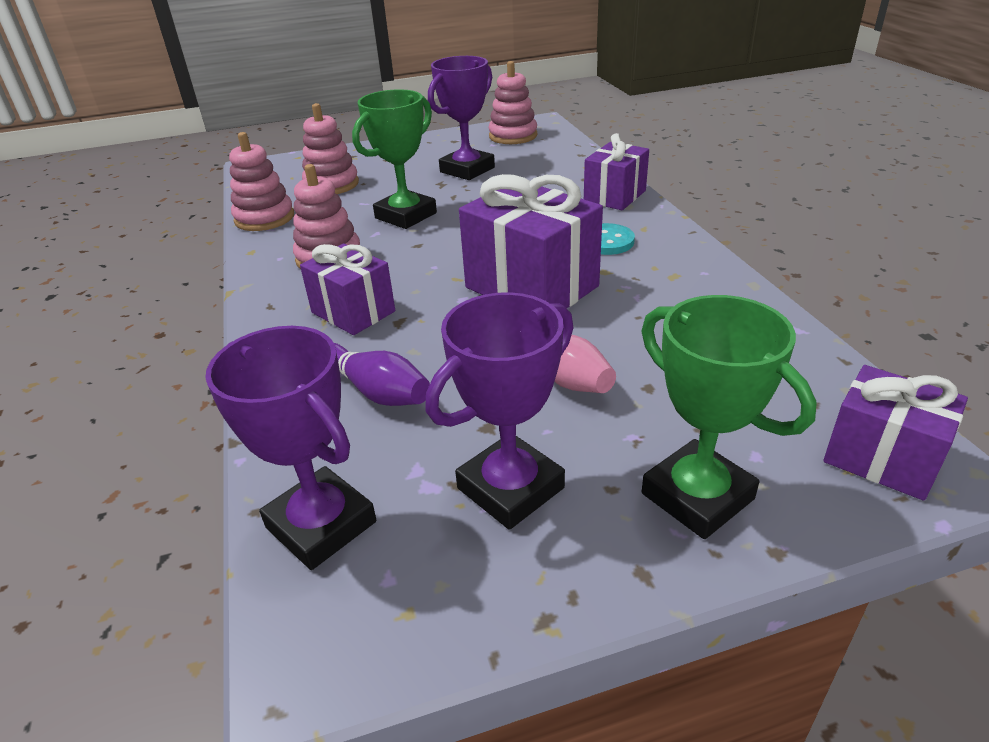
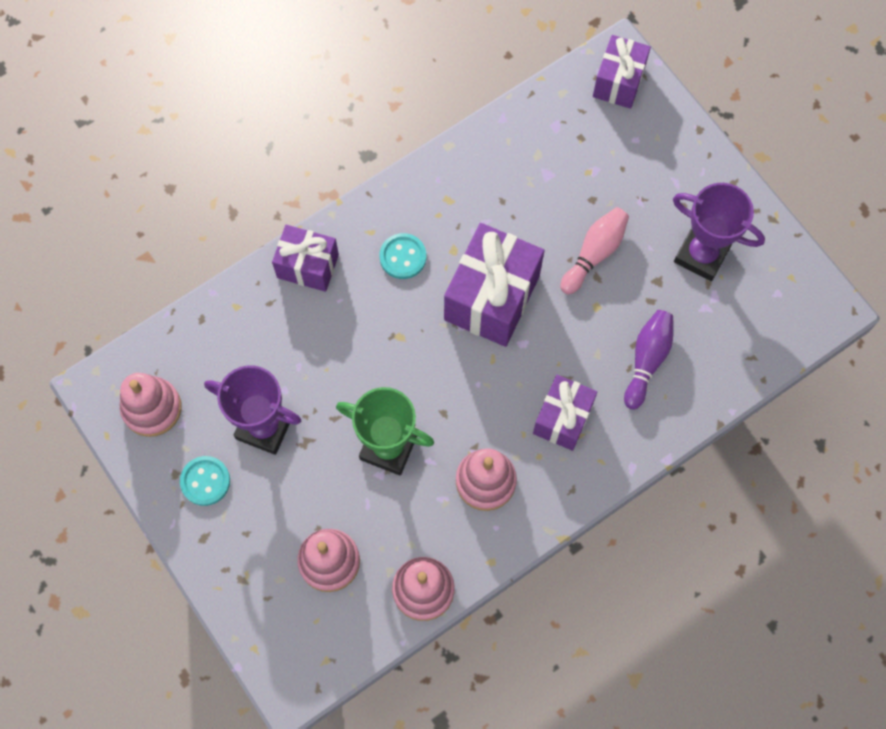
camera: 110 degrees left, 35 degrees up
purple trophy [205,326,376,570] -> none
green trophy [641,295,817,539] -> none
none -> turquoise button [180,456,230,506]

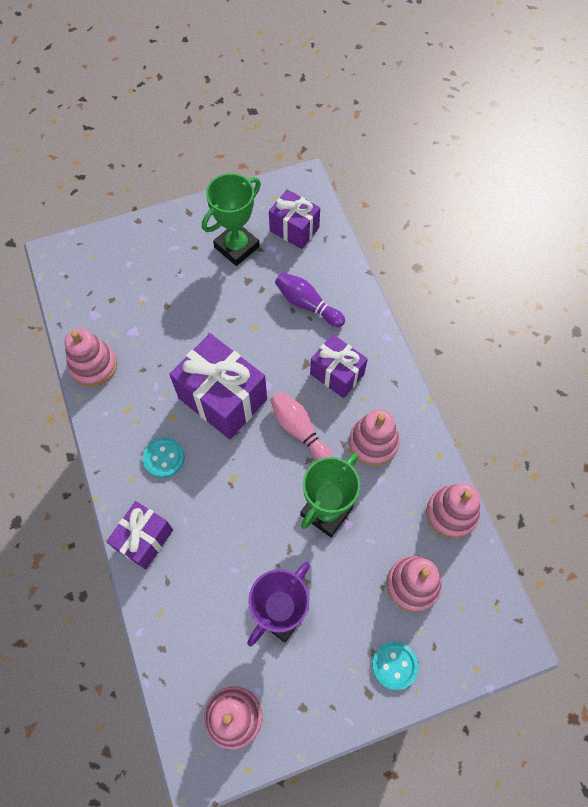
camera: 75 degrees left, 5 degrees down
turquoise button [180,456,230,506] -> turquoise button moved to [372,641,418,690]
pink bowling pin [560,207,629,295] -> pink bowling pin moved to [270,391,333,460]
purple gift [593,35,651,109] -> purple gift moved to [269,189,320,249]
purple trophy [673,183,765,281] -> green trophy [202,173,261,266]
none -> pink stacking toy [65,328,117,387]

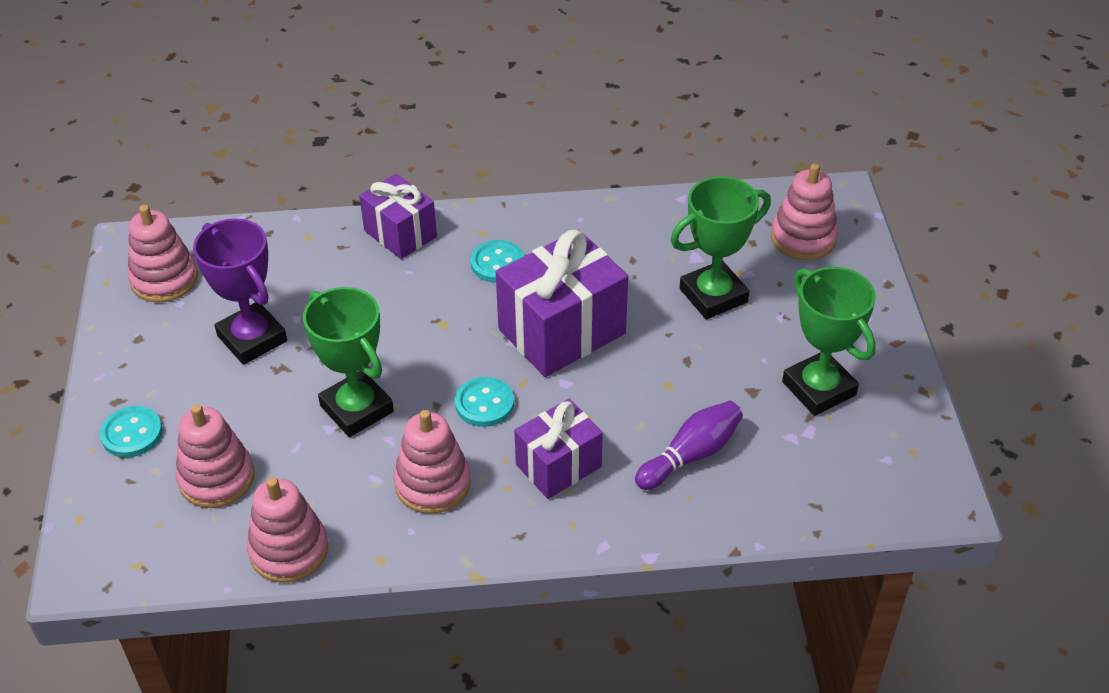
camera: 105 degrees right, 20 degrees down
pink stacking toy [65,328,117,387] -> pink stacking toy moved to [771,163,838,260]
purple gift [269,189,320,249] -> none
pink bowling pin [270,391,333,460] -> turquoise button [455,377,514,427]
none -> green trophy [671,176,771,319]

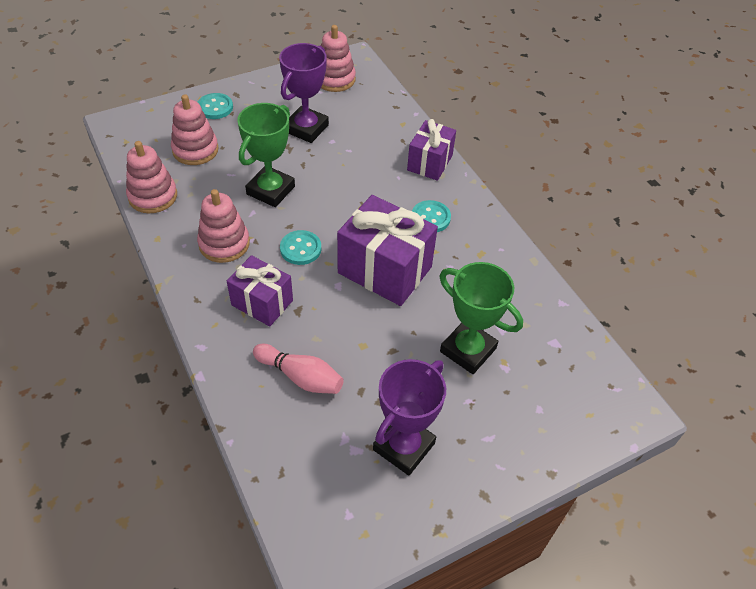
camera: 65 degrees right, 5 degrees up
purple bowling pin [635,401,743,490] -> pink bowling pin [253,344,344,394]
pink stacking toy [771,163,838,260] -> none
green trophy [782,267,876,416] -> purple trophy [373,359,446,476]

